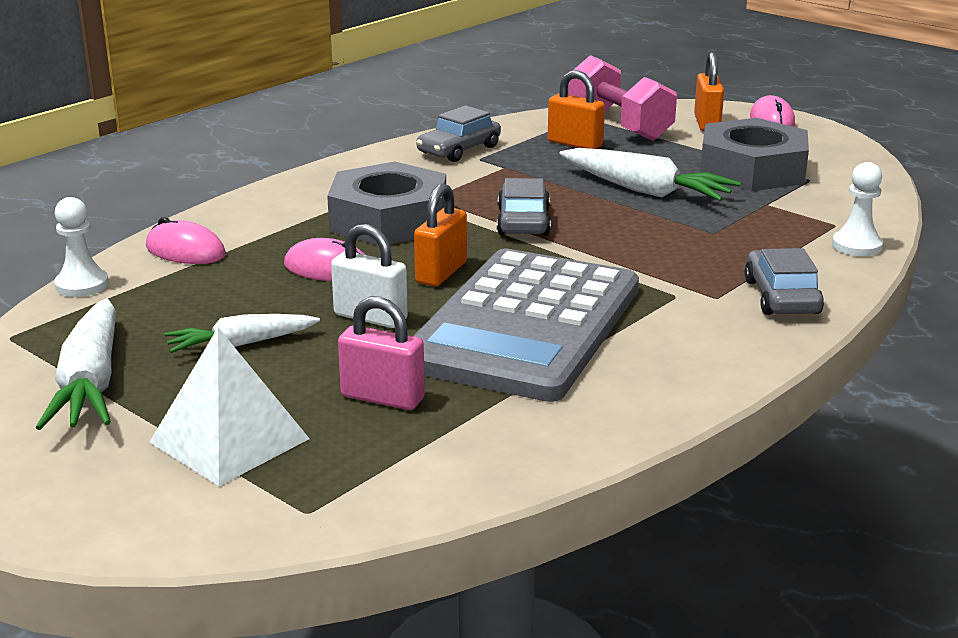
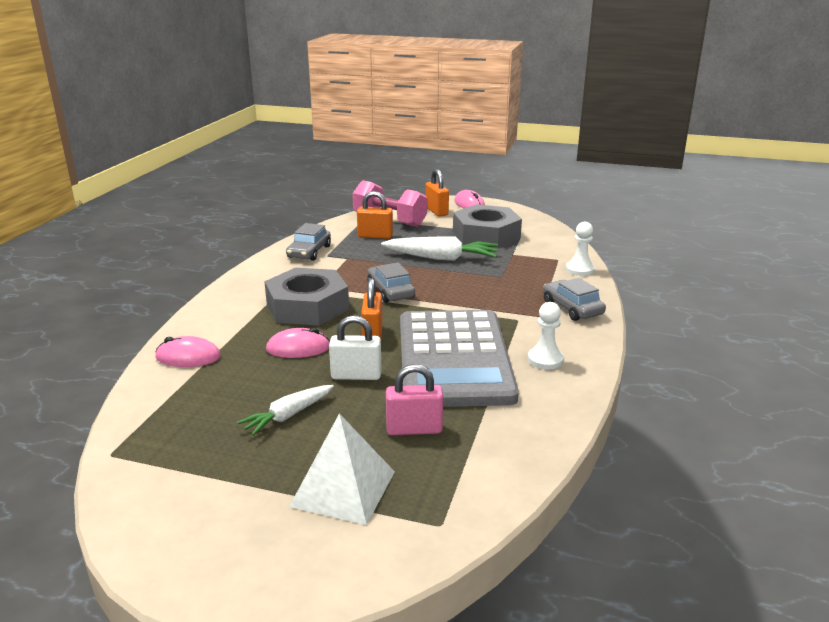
camera: 25 degrees left, 0 degrees up
white carrot [35,298,116,430] -> none
white pawn [54,197,109,297] -> white pawn moved to [528,302,564,369]

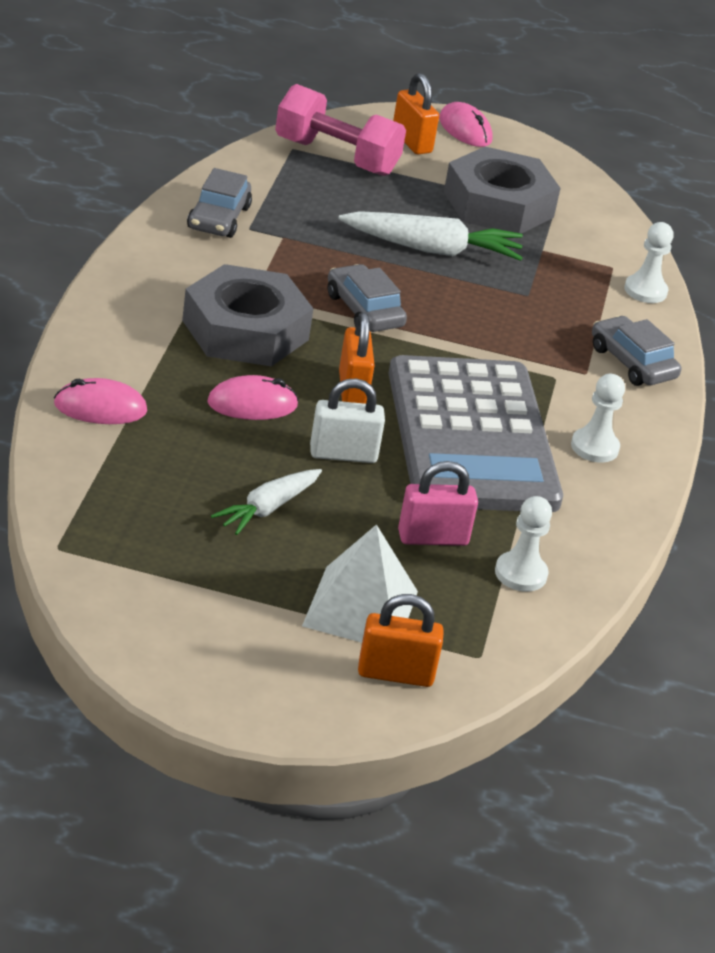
camera: 10 degrees left, 10 degrees up
orange padlock [357,191,393,239] -> orange padlock moved to [358,594,444,687]
none -> white pawn [495,496,552,592]

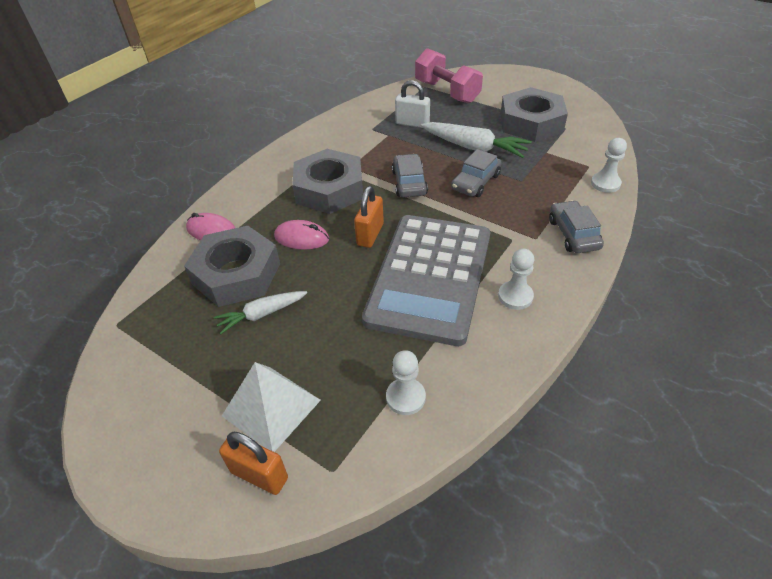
camera: 30 degrees right, 10 degrees up
grey car [187,168,252,238] -> grey car moved to [451,149,502,197]
white padlock [310,378,385,463] -> white padlock moved to [395,80,430,128]
orange padlock [393,73,439,155] -> none
pink padlock [398,461,478,546] -> none
pink mouse [439,102,493,147] -> none
none -> grey nut [184,226,280,307]

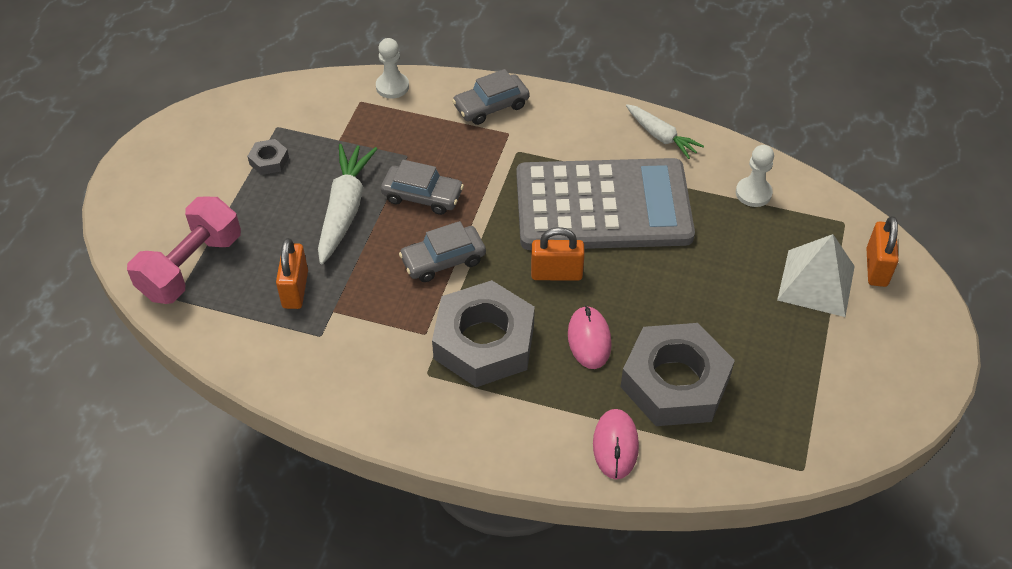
camera: 110 degrees left, 5 degrees up
white carrot [214,291,307,334] -> white carrot moved to [626,104,704,159]
white padlock [395,80,430,128] -> orange padlock [276,238,308,309]
white pawn [498,249,534,310] -> none
grey nut [500,87,568,142] -> grey nut [247,139,289,175], size x0.41

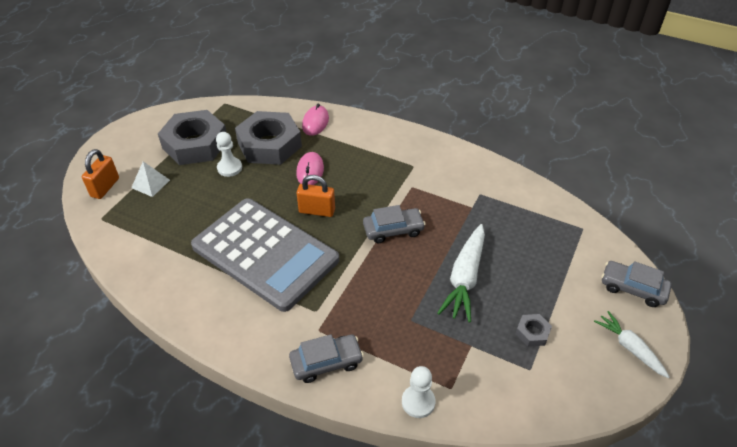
camera: 170 degrees left, 5 degrees down
pink dumbbell [127,197,241,304] -> none
orange padlock [276,238,308,309] -> none
grey car [381,160,464,215] -> grey car moved to [602,261,672,307]
grey nut [432,280,535,387] -> grey nut moved to [158,110,226,165]
grey calculator [516,158,695,250] -> grey calculator turned 150 degrees counterclockwise [191,198,339,312]
white carrot [626,104,704,159] -> white carrot moved to [594,311,670,378]
white pawn [736,145,774,207] -> white pawn moved to [216,132,242,177]
white pyramid [777,234,855,317] -> white pyramid [131,161,170,197], size x0.61

